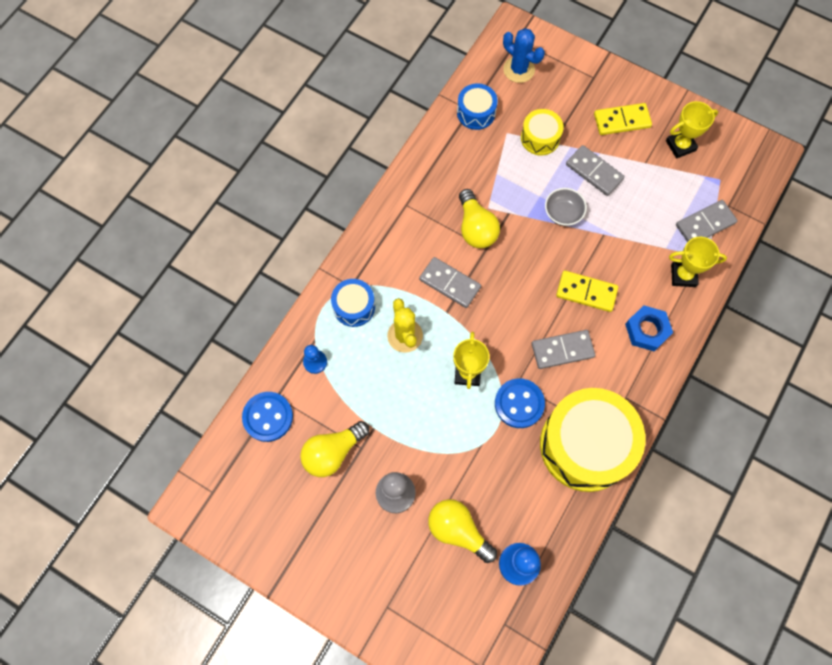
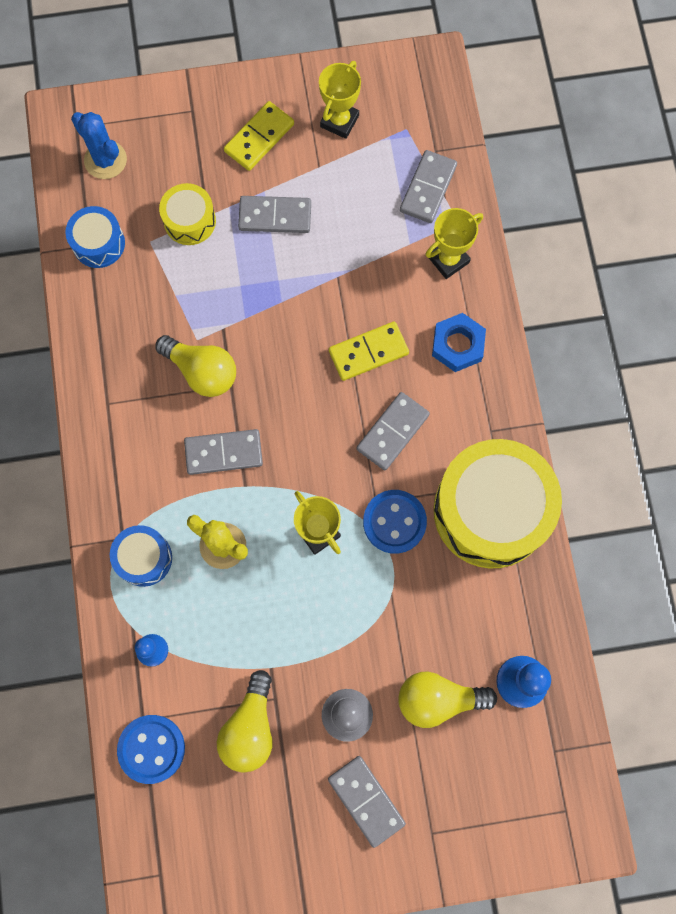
camera: 40 degrees left, 5 degrees up
blue cactus [503,28,545,83] -> blue cactus turned 45 degrees clockwise [71,112,127,179]
grey bowl [545,188,587,226] -> none
none -> grey domino [328,756,406,848]

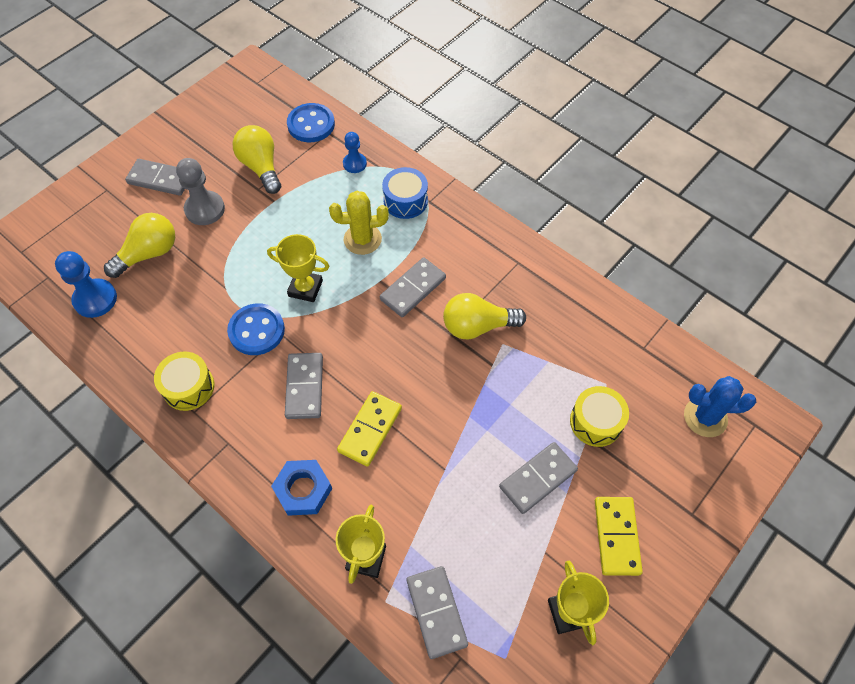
camera: 140 degrees right, 15 degrees down
blue drum [65,206,125,268] -> none
yellow drum [433,439,562,569] -> yellow drum [154,352,214,411], size x0.48

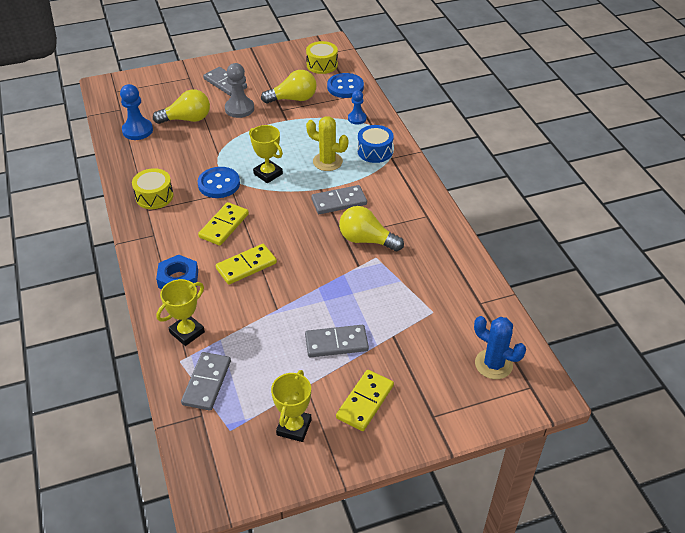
camera: 30 degrees right, 15 degrees down
yellow light bulb [232,125,281,194] -> yellow light bulb turned 75 degrees clockwise [261,70,317,104]
grey domino [285,353,323,419] -> yellow domino [198,202,249,246]
yellow drum [570,386,629,447] -> yellow drum moved to [306,41,338,74]

